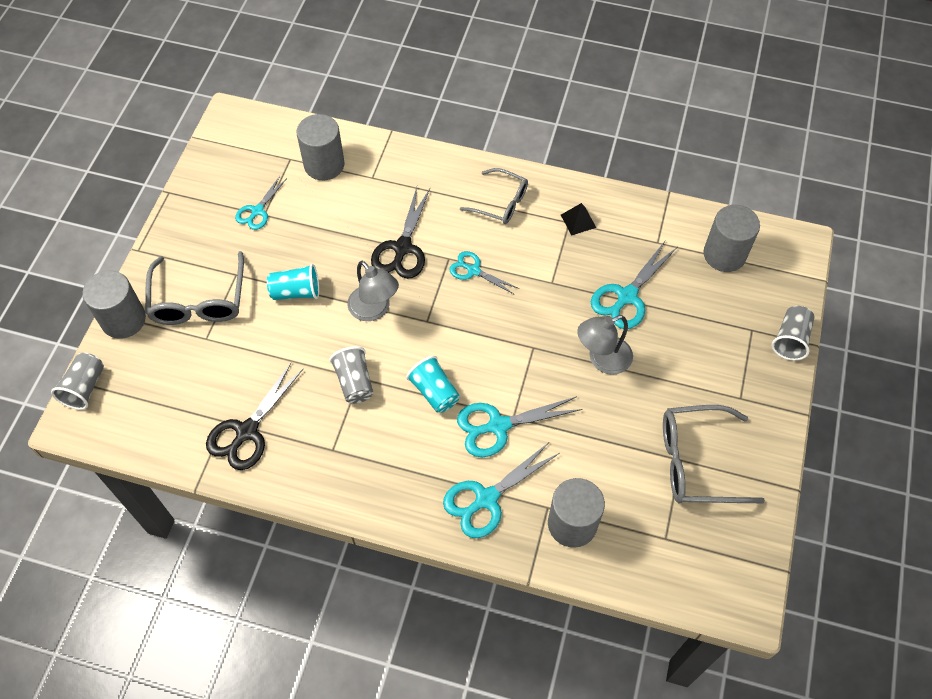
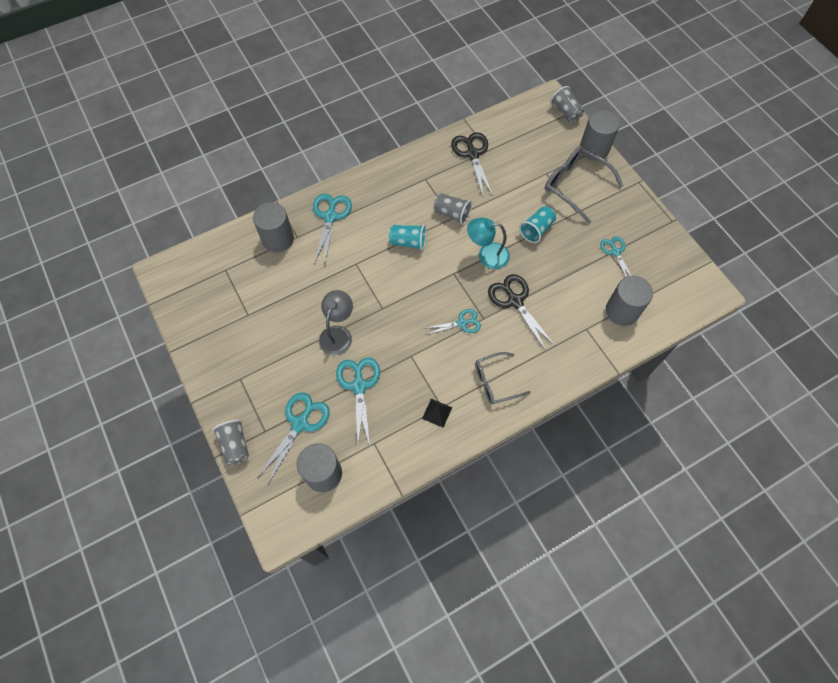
camera: 135 degrees right, 5 degrees up
grey lamp [347,261,399,321] -> turquoise lamp [467,218,510,269]
turquoise scissors [457,396,582,457] -> turquoise scissors moved to [258,392,330,484]
grey glasses [663,405,765,504] -> none

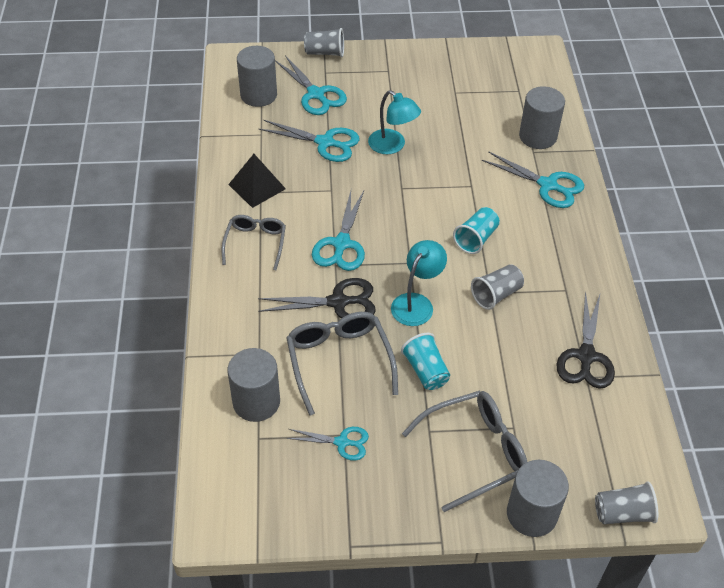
camera: 115 degrees right, 15 degrees down
grey lamp [319,290,353,355] -> turquoise lamp [368,90,421,154]
black pyramid [422,399,452,428] -> black pyramid [228,154,286,208], size x1.60
turquoise scissors [426,309,481,335] -> turquoise scissors [312,191,365,271], size x1.59
black scissors [451,132,493,196] -> black scissors turned 90 degrees clockwise [557,291,615,389]
none -> grey glasses [286,312,398,416]

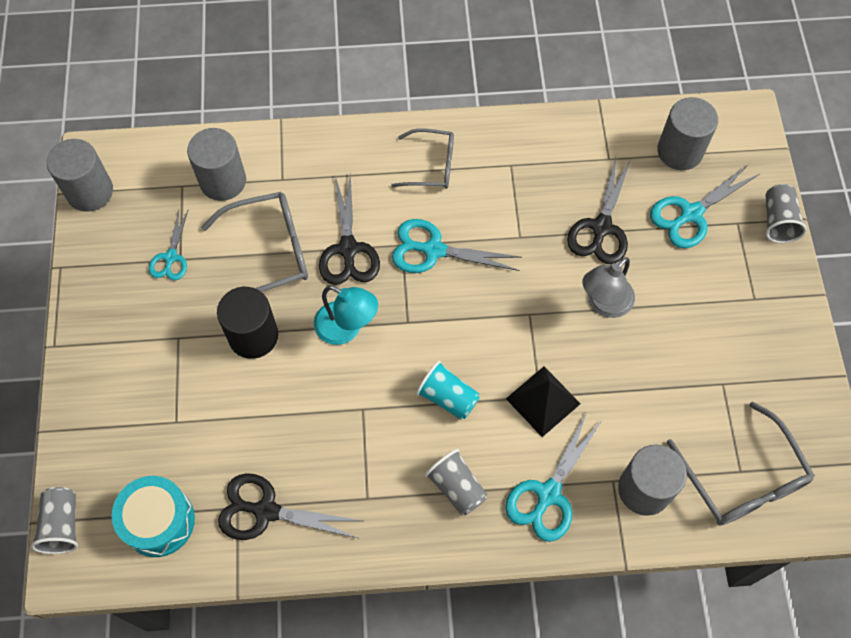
camera: 90 degrees right, 15 degrees up
black pyramid [228,154,286,208] -> black pyramid moved to [506,367,581,437]
turquoise scissors [259,120,359,162] -> black scissors [567,157,631,264]
turquoise lamp [368,90,421,154] -> grey lamp [582,257,635,318]
turquoise cup [401,333,450,390] -> black cylinder [217,287,278,359]
grey glasses [402,391,527,512] -> grey glasses moved to [667,401,815,525]
grey cup [471,264,524,310] -> grey cup moved to [425,449,487,516]
grey cylinder [507,460,569,537] -> grey cylinder moved to [47,139,113,212]
none -> turquoise drum [112,476,195,557]

